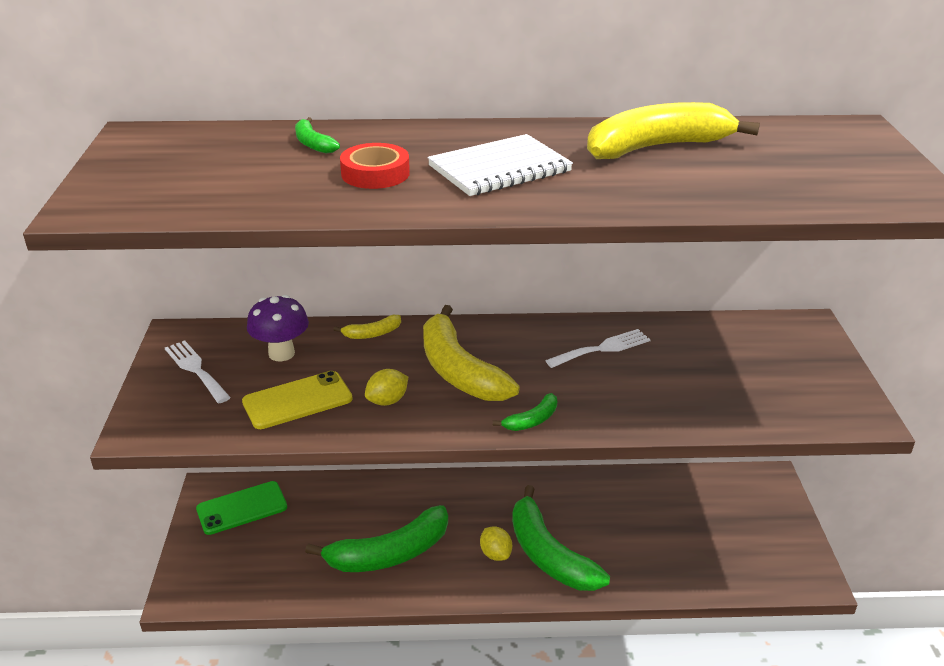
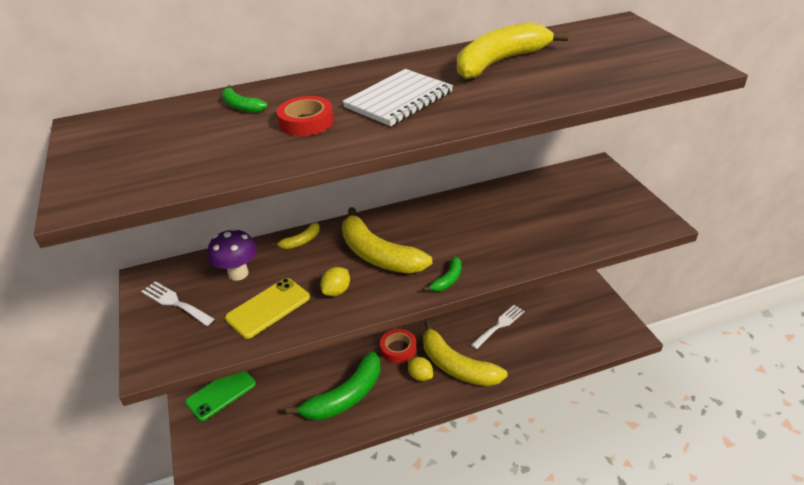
camera: 15 degrees left, 5 degrees up
green banana [512,485,610,591] -> yellow banana [423,320,508,386]
white fork [545,329,651,368] -> white fork moved to [471,305,525,349]
none -> red tape [380,329,417,363]

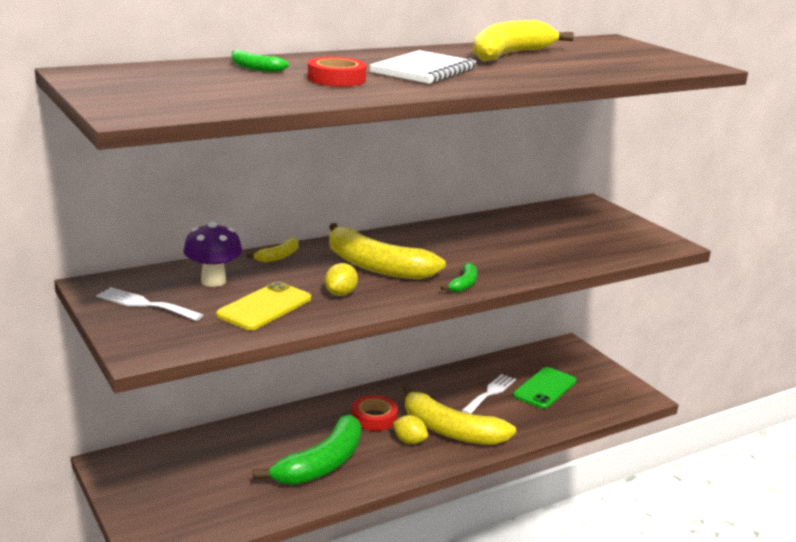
camera: 15 degrees left, 15 degrees down
green phone [185,371,256,421] -> green phone moved to [513,367,576,409]

